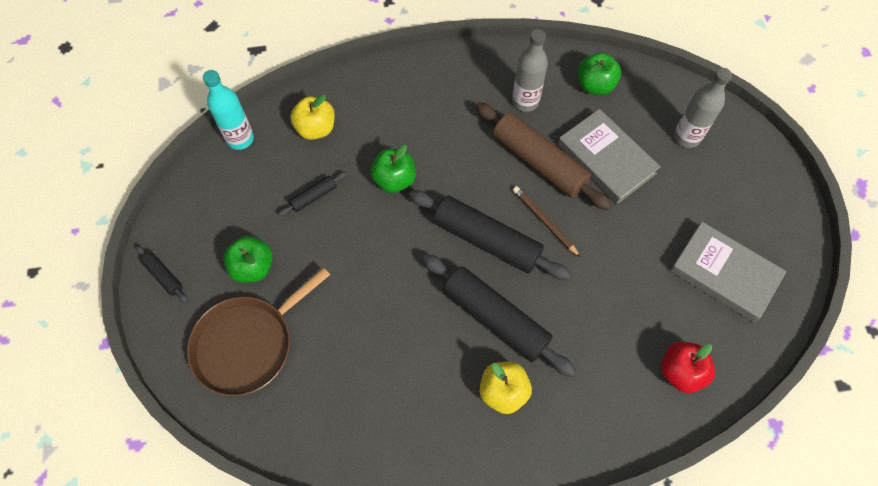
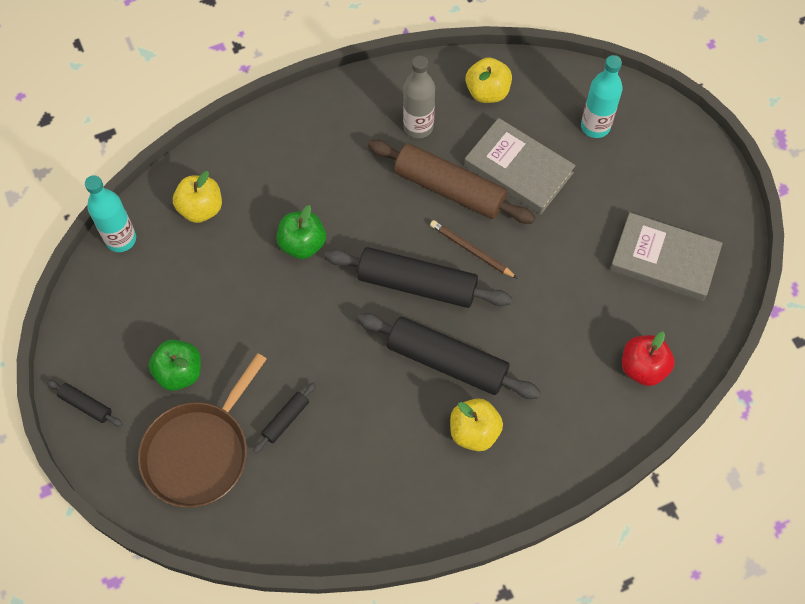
camera: 15 degrees left, 0 degrees up
black rolling pin [278,172,347,216] -> black rolling pin moved to [254,382,316,453]
green apple [578,53,621,95] -> yellow apple [466,57,512,103]
grey bottle [674,68,732,148] -> turquoise bottle [581,55,623,138]

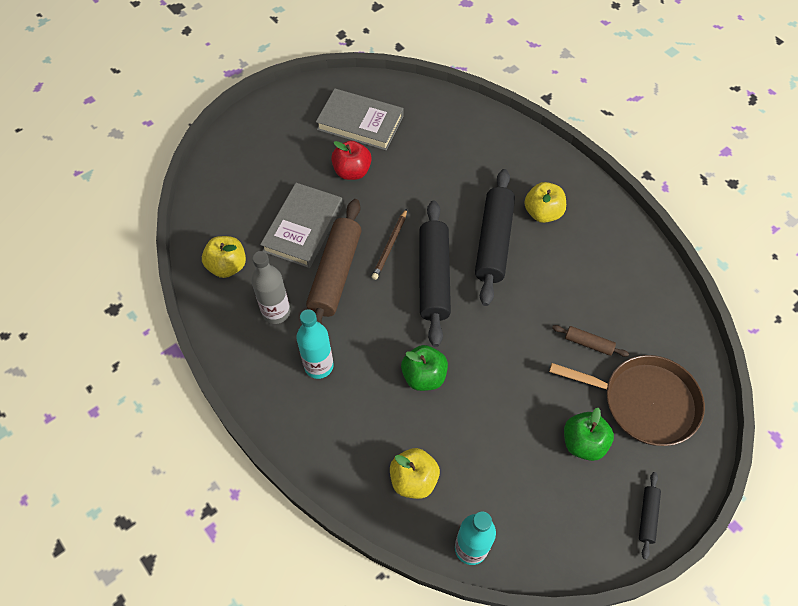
camera: 105 degrees left, 5 degrees down
black rolling pin [254,382,316,453] -> brown rolling pin [552,325,629,357]
turquoise bottle [581,55,623,138] -> turquoise bottle moved to [296,309,334,379]
grey book [610,213,723,301] -> grey book turned 75 degrees counterclockwise [316,88,403,151]
red apple [622,332,675,386] -> red apple moved to [331,141,372,180]

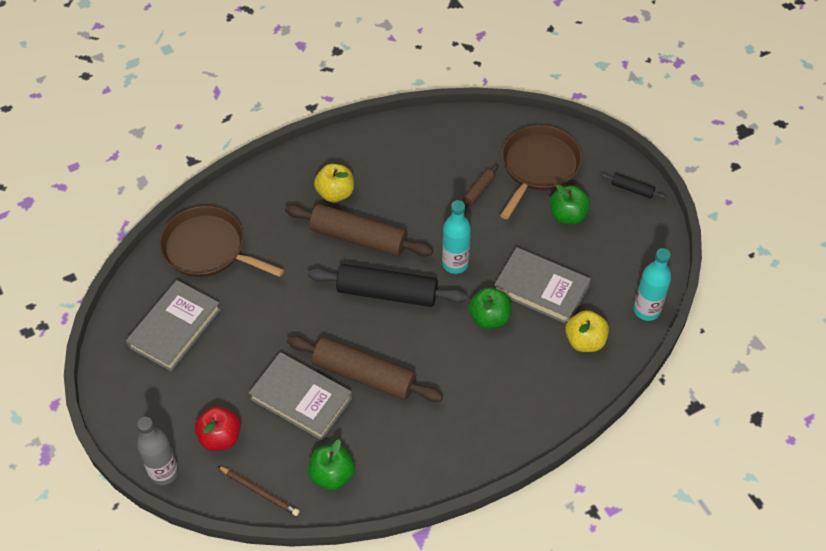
camera: 80 degrees left, 5 degrees down
yellow apple [202,236,246,278] -> green apple [308,439,355,490]
grey bottle [251,251,290,324] -> grey bottle moved to [137,417,178,485]
turquoise bottle [296,309,334,379] -> turquoise bottle moved to [442,200,471,274]
red apple [331,141,372,180] -> red apple moved to [195,406,241,451]
brown pencil [372,209,407,280] -> brown pencil moved to [218,466,300,516]
black rolling pin [475,169,515,306] -> brown rolling pin [285,204,433,257]
none -> brown pan [160,206,284,277]
none -> grey book [494,247,591,324]

